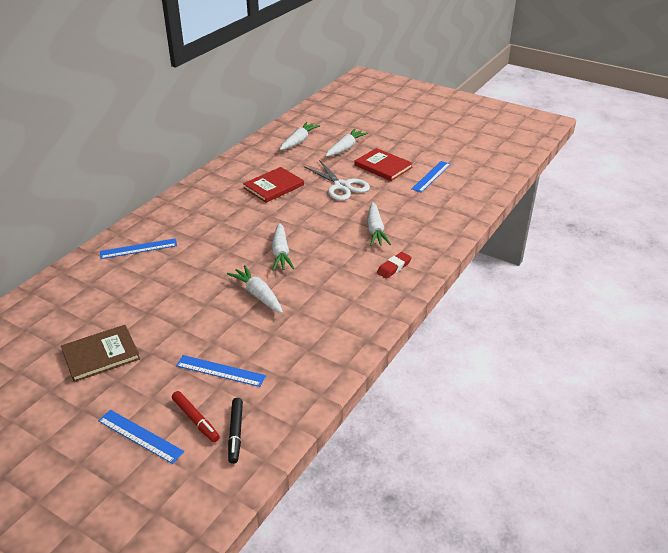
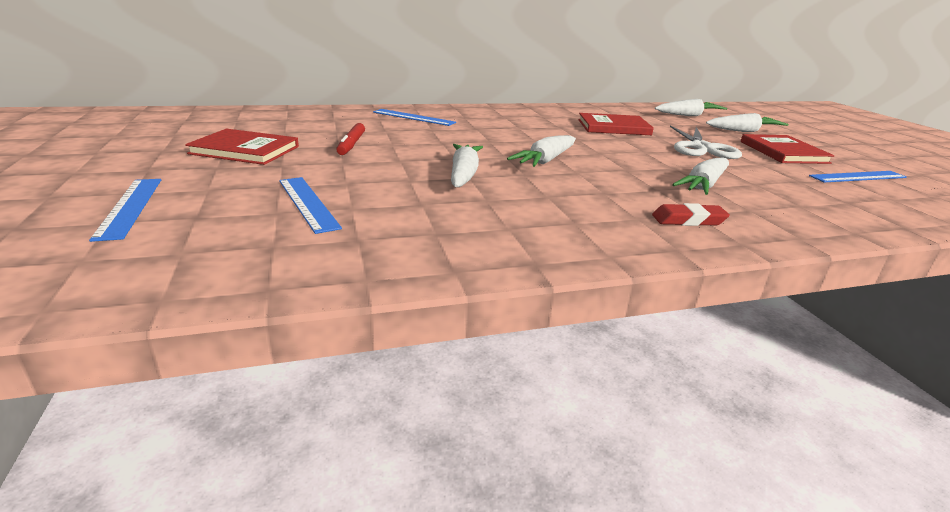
camera: 40 degrees right, 10 degrees down
brown book [61,325,140,382] -> red book [185,129,299,165]
red marker [172,391,220,442] -> red marker moved to [336,123,365,155]
black marker [228,398,243,464] -> none

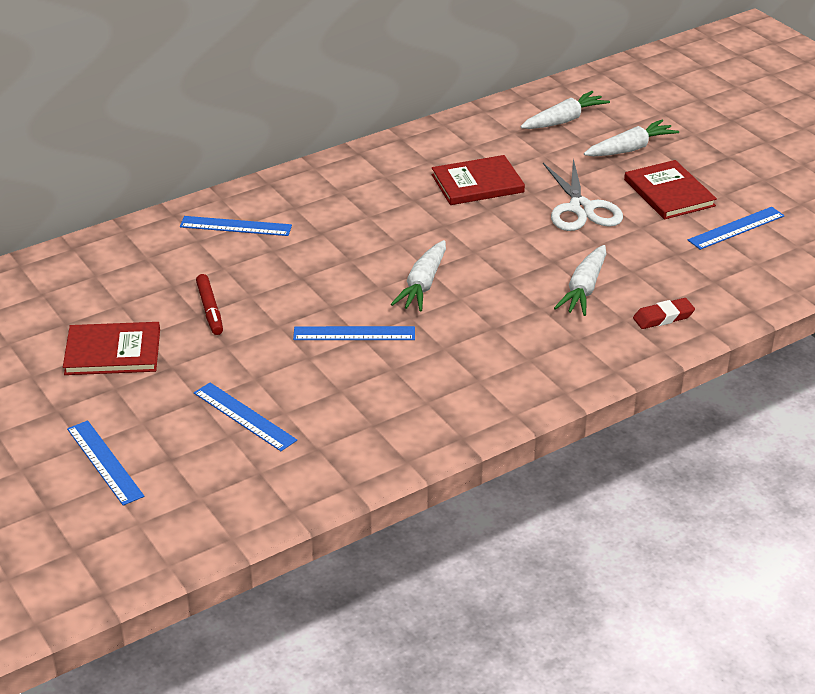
camera: 15 degrees left, 10 degrees up
white carrot [451,144,483,187] -> blue ruler [293,326,415,340]
red eraser [652,203,730,226] -> red eraser moved to [633,298,695,329]

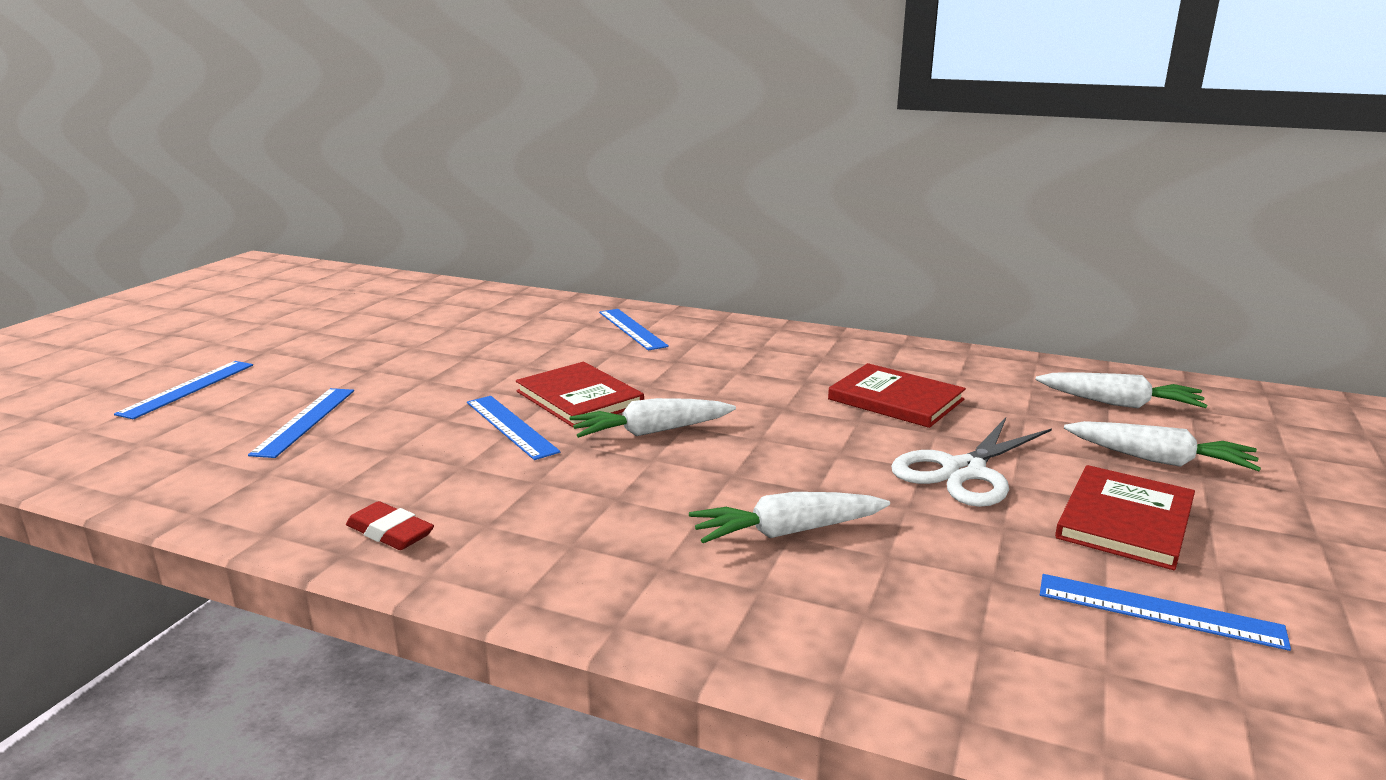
camera: 55 degrees right, 15 degrees down
red book [63,322,160,375] -> red book moved to [516,362,644,428]
red marker [196,274,223,335] -> none
red eraser [633,298,695,329] -> red eraser moved to [346,501,434,550]

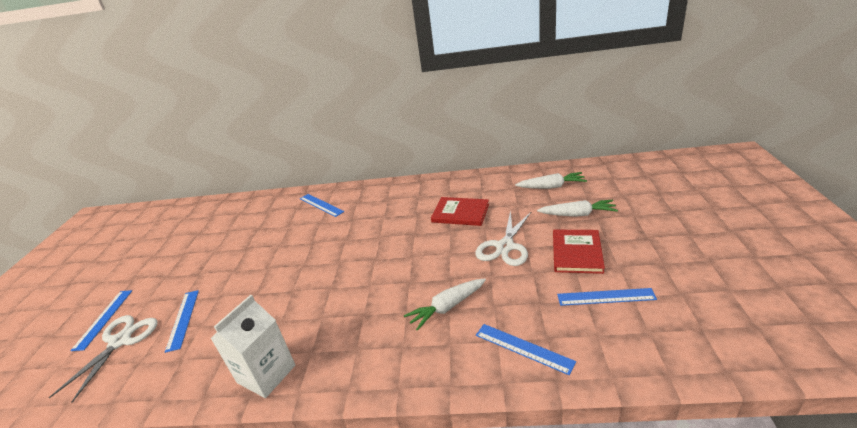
camera: 15 degrees left, 10 degrees up
red eraser [346,501,434,550] -> white carton [211,295,295,398]
blue ruler [467,396,560,460] -> blue ruler moved to [476,324,576,375]
red book [516,362,644,428] -> none
white carrot [569,398,736,438] -> none
none -> white scissors [49,315,158,403]

